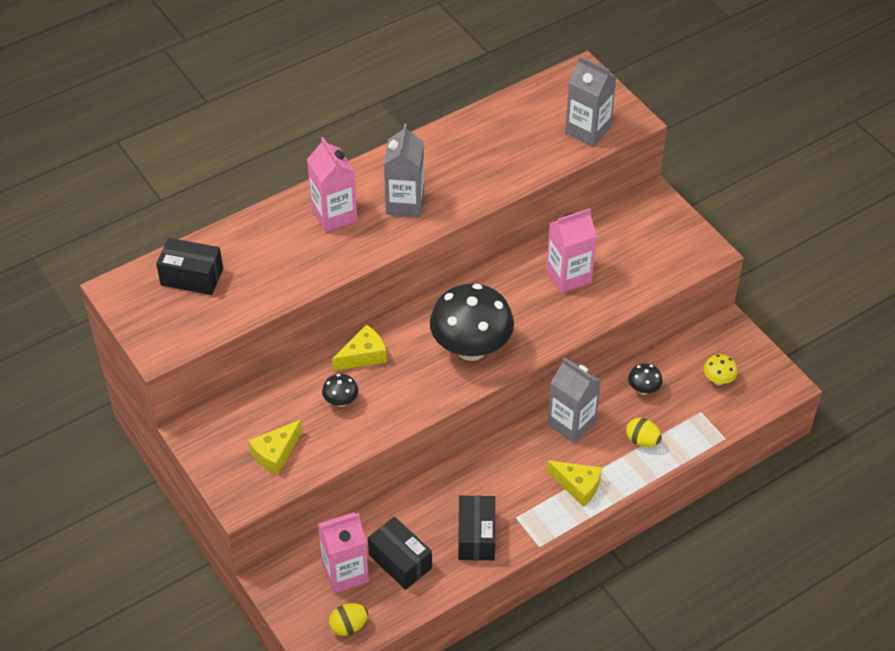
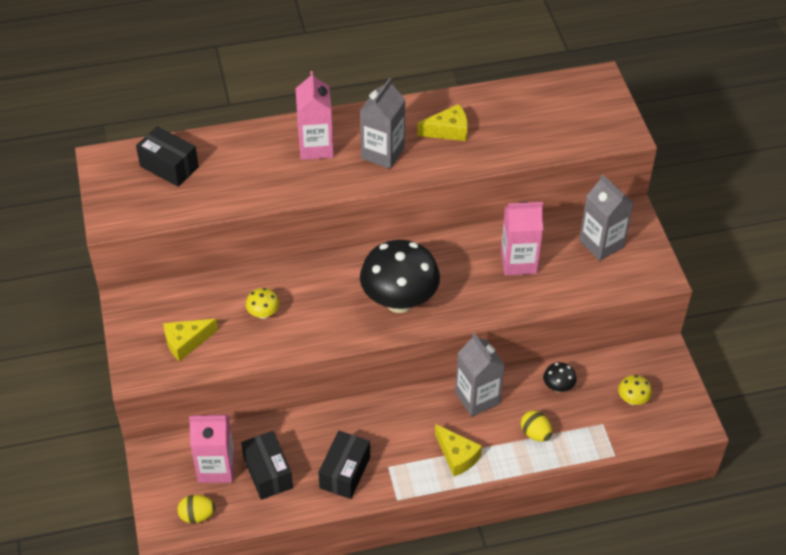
camera: 20 degrees right, 0 degrees up
black mushroom [322,374,358,407] -> yellow mushroom [246,288,280,319]
yellow cheese [332,324,387,371] -> yellow cheese moved to [417,104,468,141]
grey carton [565,56,616,147] -> grey carton moved to [579,174,633,261]

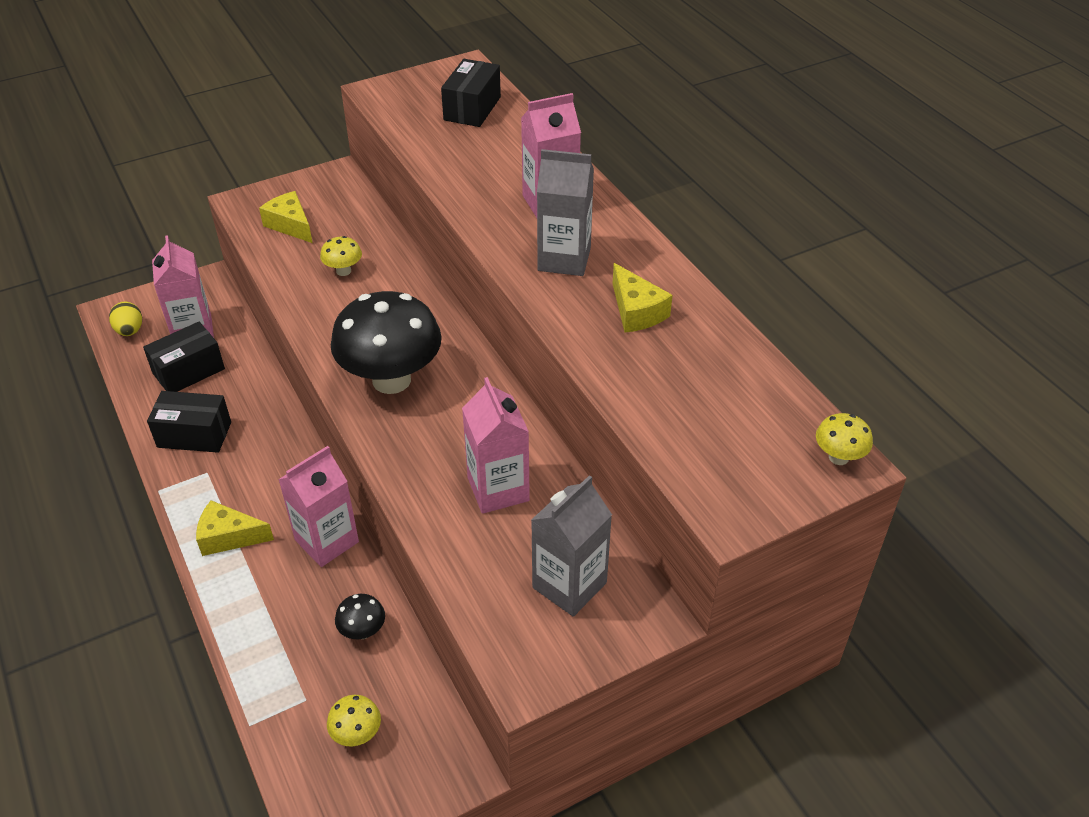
camera: 75 degrees right, 5 degrees down
yellow cheese [435,424,482,477] -> yellow cheese turned 60 degrees clockwise [196,500,274,556]
grey carton [455,333,505,417] -> pink carton [278,446,359,567]
yellow egg [521,411,552,442] -> none
none -> yellow mushroom [816,413,873,465]

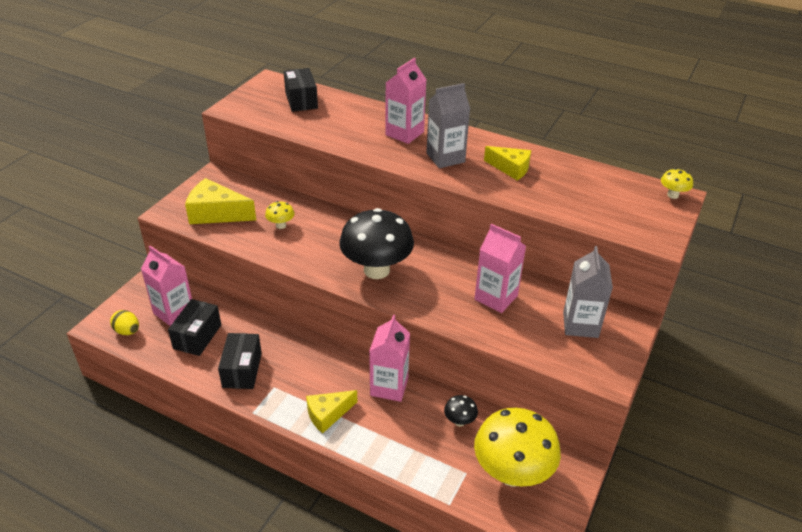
camera: 35 degrees left, 5 degrees down
black box [147,391,231,453] -> black box turned 60 degrees counterclockwise [218,333,262,389]
yellow cheese [259,191,313,243] -> yellow cheese [185,178,256,224], size x1.50
yellow mushroom [327,695,381,746] -> yellow mushroom [474,408,561,487], size x2.35

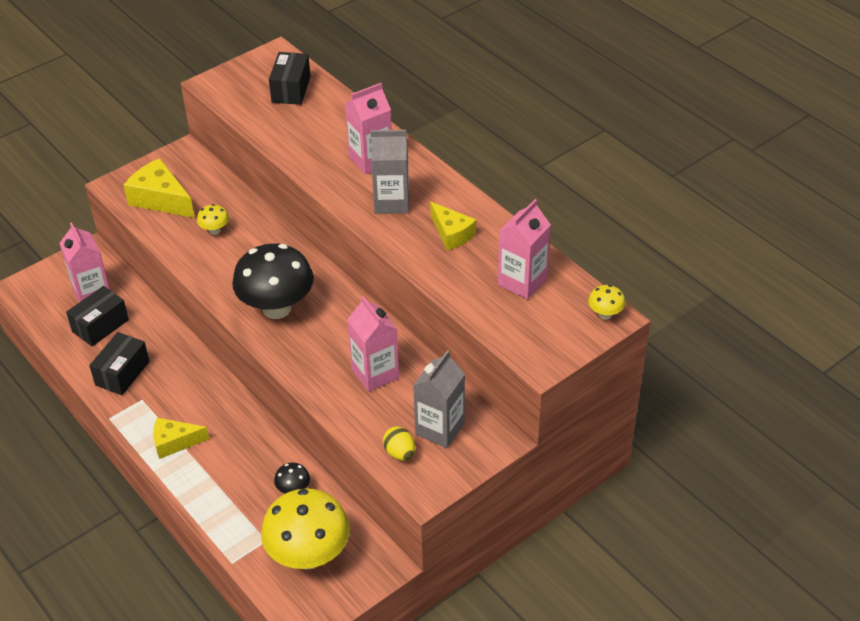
camera: 25 degrees right, 5 degrees up
yellow egg [110,310,139,335] -> yellow egg moved to [383,426,415,461]
pink carton [369,315,410,402] -> pink carton moved to [498,199,551,299]

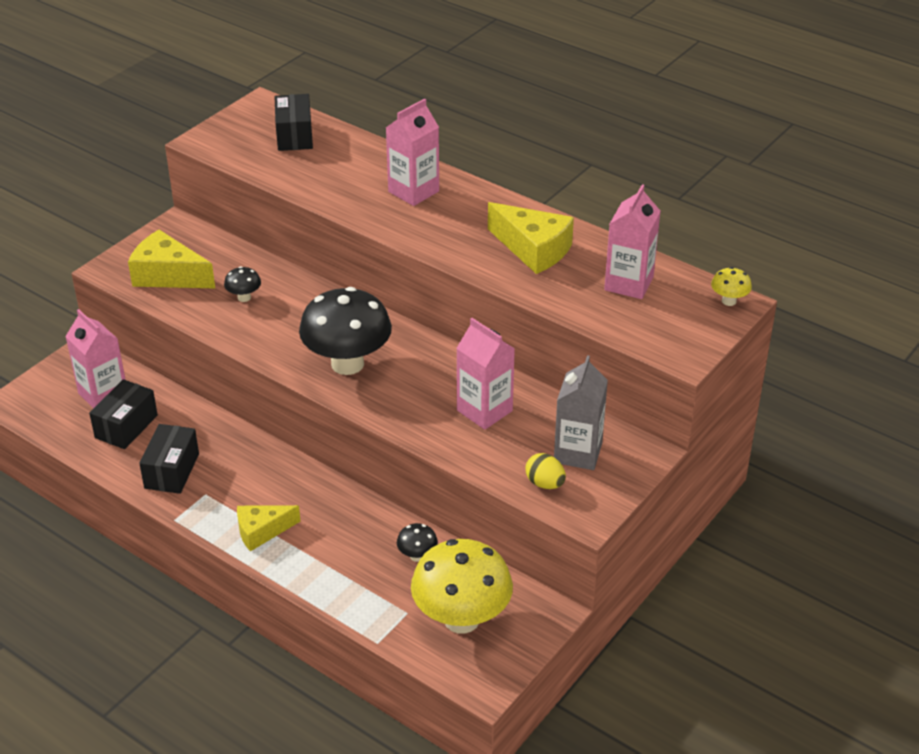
camera: 15 degrees left, 5 degrees down
yellow mushroom [197,204,229,235] -> black mushroom [224,266,261,302]
grey carton [371,130,409,214] -> none
yellow cheese [430,202,476,250] -> yellow cheese [488,202,574,274], size x1.50

